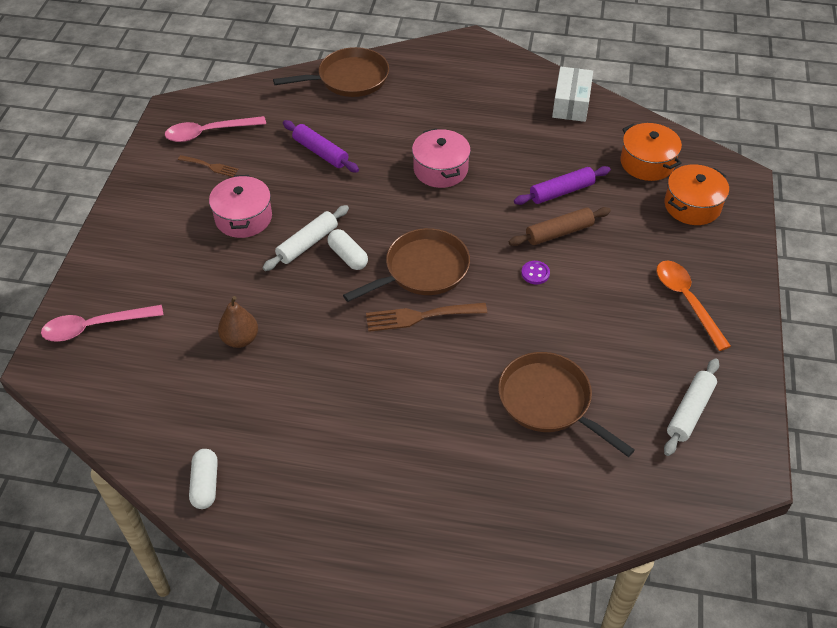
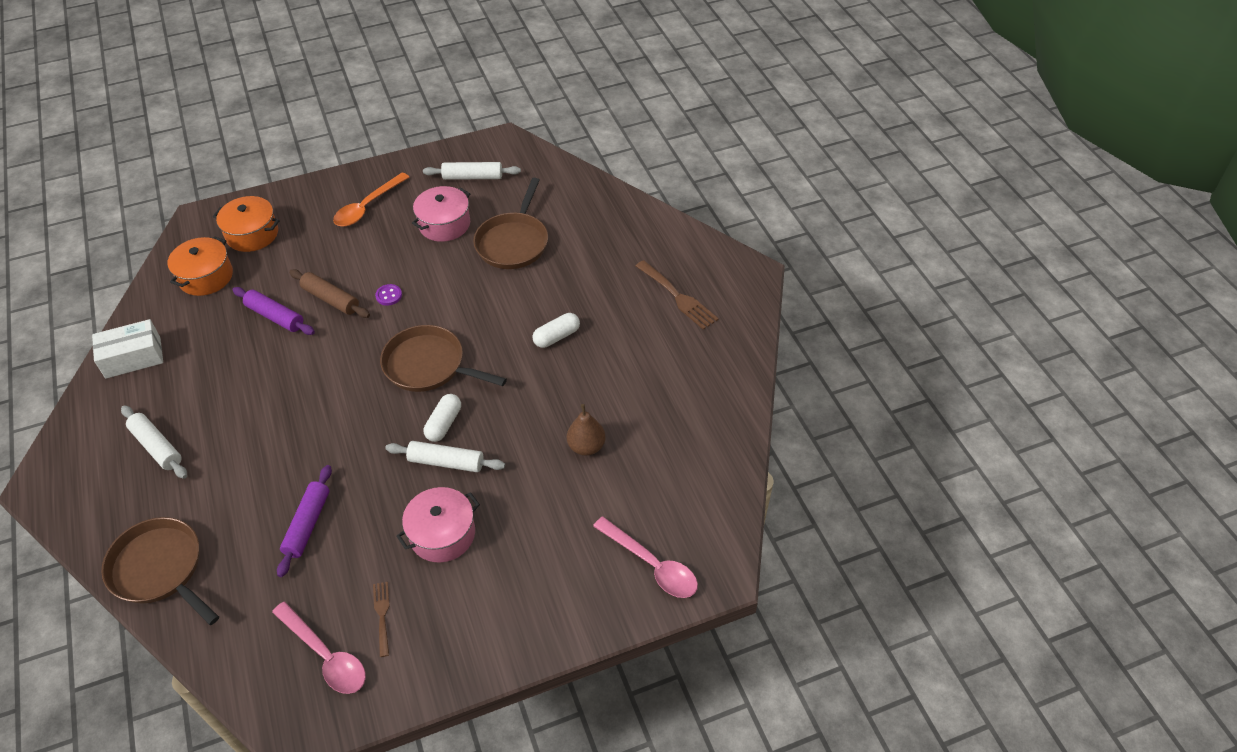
camera: 120 degrees left, 0 degrees up
white capsule [189,449,218,509] -> white capsule moved to [533,313,580,348]
brown fork [366,303,487,332] -> brown fork moved to [636,260,719,330]
pink pot [412,128,471,188] -> pink pot moved to [412,186,470,242]
none -> white rolling pin [121,405,187,479]

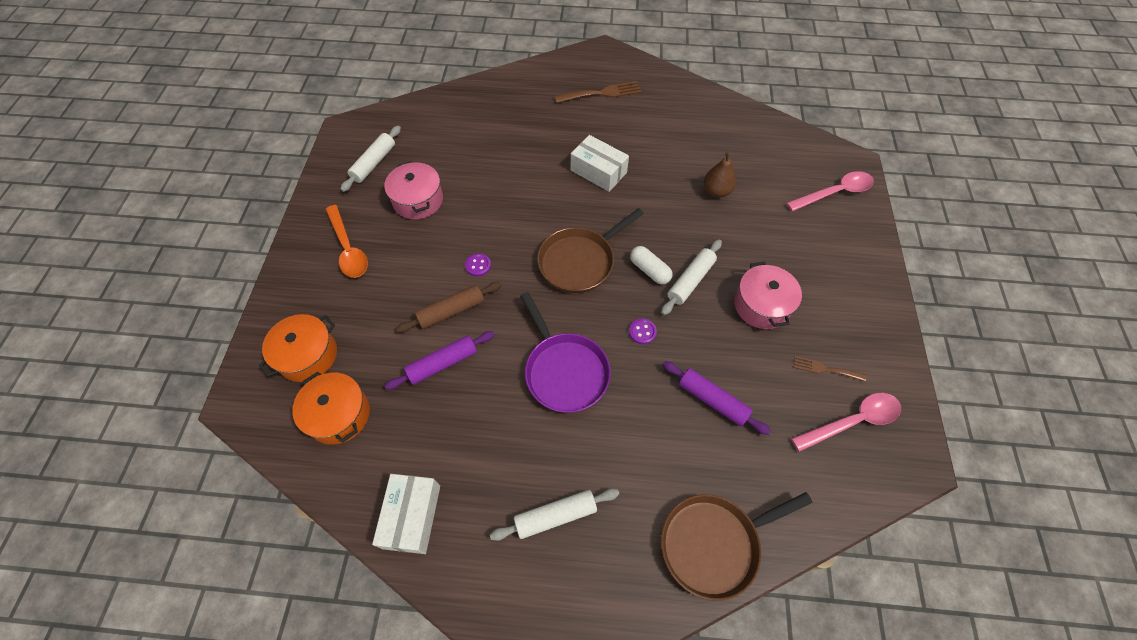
camera: 65 degrees left, 10 degrees up
brown pan [473,178,548,269] -> none
white capsule [533,313,580,348] -> white box [571,135,629,192]
none -> purple pan [520,292,611,413]
none -> purple button [629,318,657,344]

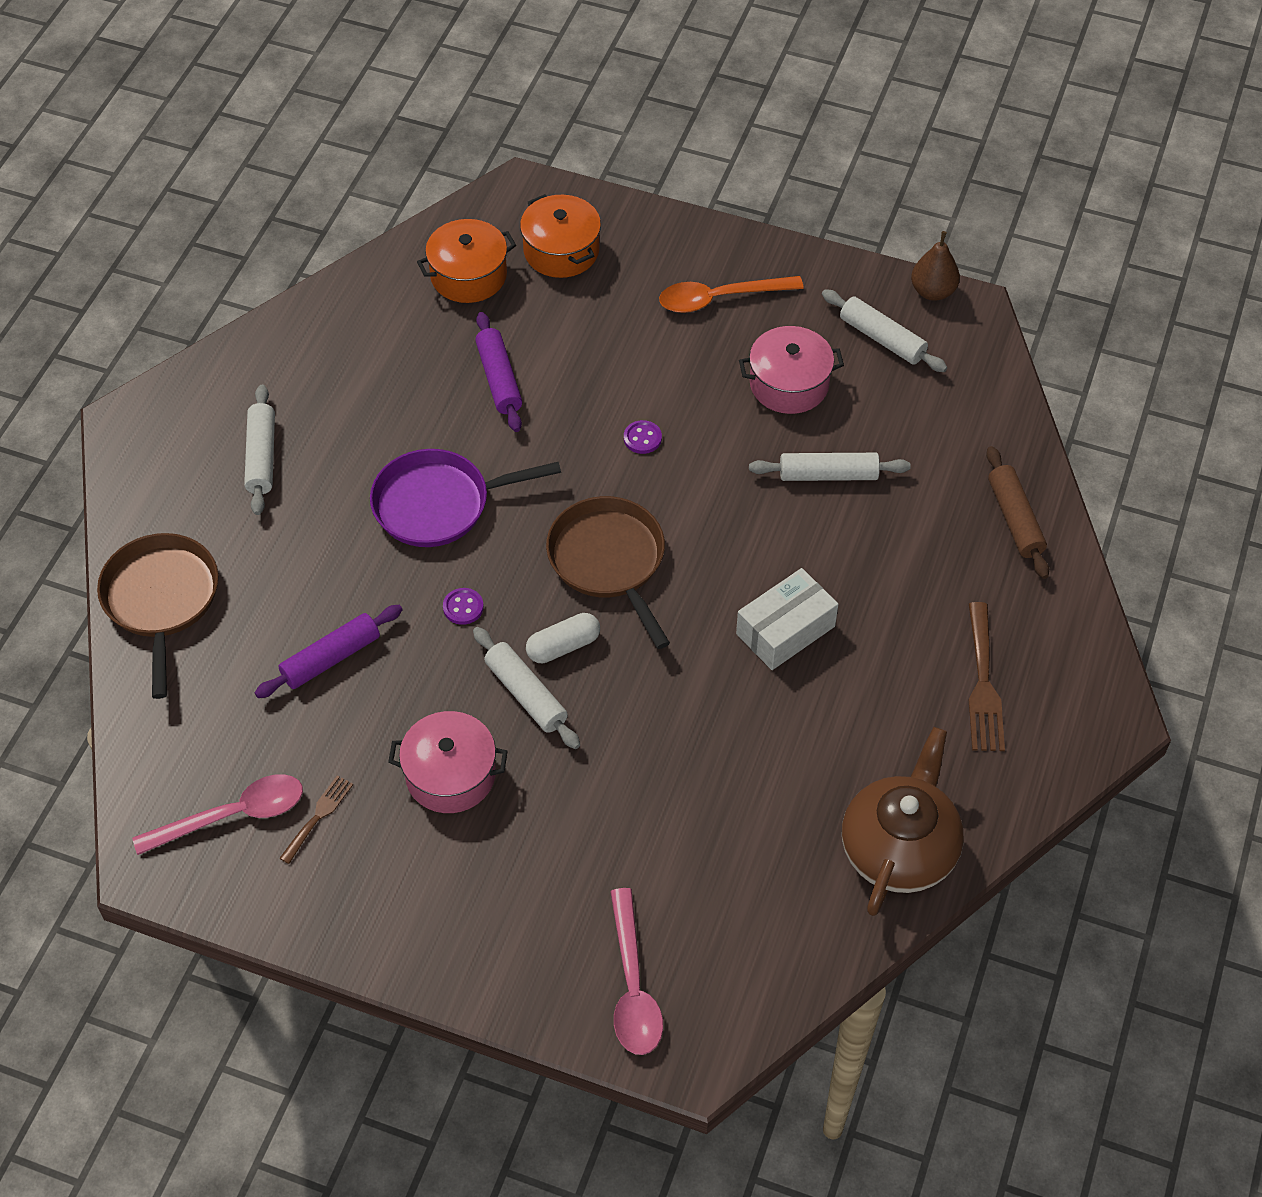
camera: 105 degrees right, 5 degrees down
white box [372,474,440,554] -> none
brown rolling pin [396,282,502,333] -> brown rolling pin moved to [986,446,1049,579]
brown pear [704,152,736,198] -> brown pear moved to [911,231,960,301]
pink spoon [791,393,901,452] -> pink spoon turned 105 degrees counterclockwise [132,774,303,855]
none -> white rolling pin [749,453,911,481]
none -> brown teapot [842,727,964,916]

